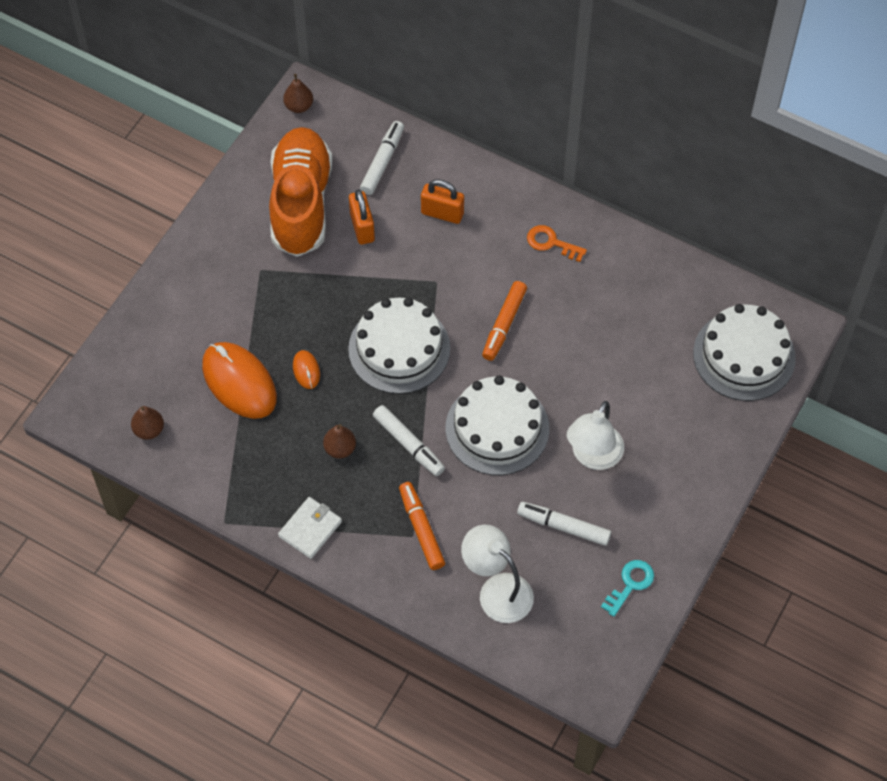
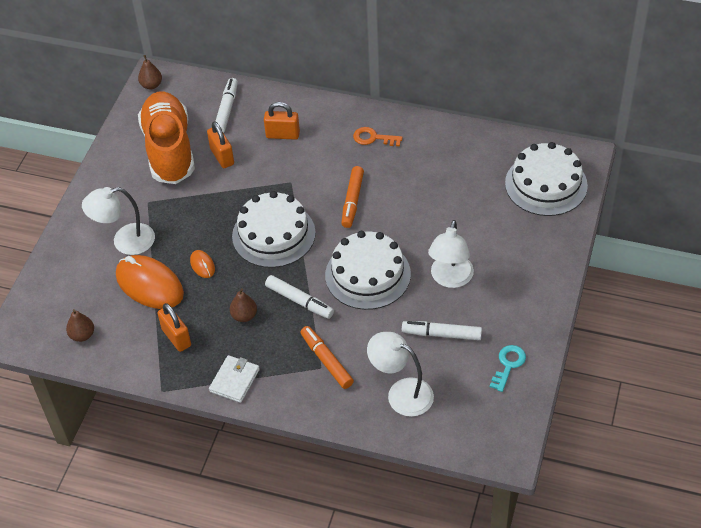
camera: 10 degrees left, 10 degrees down
none -> white lamp [82,187,155,255]
none -> orange padlock [157,303,191,352]

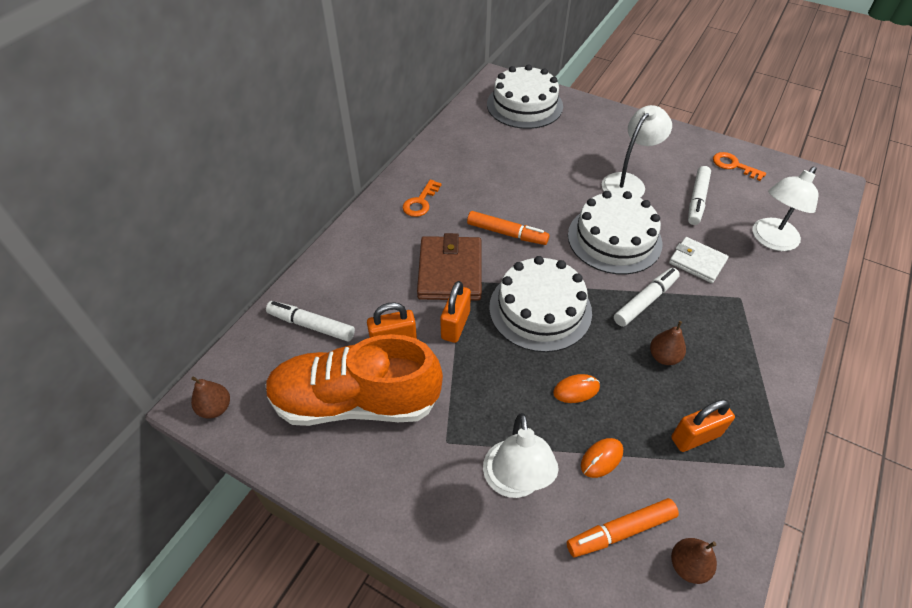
camera: 80 degrees left, 0 degrees up
orange mouse [116,255,184,309] -> orange mouse [581,438,623,478], size x0.45
white wallet [209,355,260,403] -> white wallet moved to [669,237,729,283]
orange padlock [264,102,300,140] -> orange padlock moved to [440,281,471,343]
orange marker [300,326,354,389] -> orange marker moved to [567,498,679,557]
white lamp [428,220,474,288] -> white lamp turned 75 degrees counterclockwise [602,105,672,198]
turquoise key [490,345,526,392] -> orange key [713,152,766,181]
none -> brown wallet [417,233,482,301]

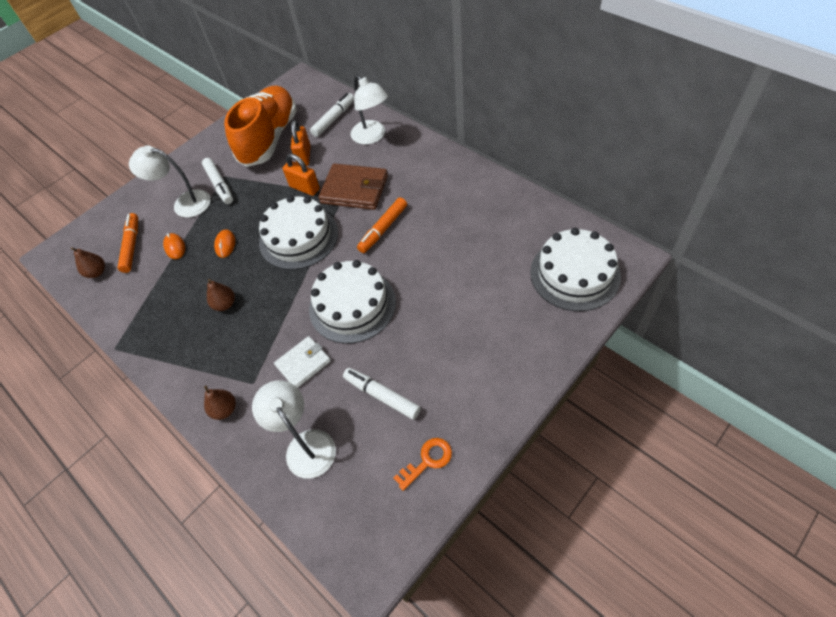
camera: 110 degrees right, 5 degrees up
brown pear [191,377,230,419] -> brown pear moved to [204,386,236,420]
orange key [403,179,442,217] -> none
white lamp [602,105,672,198] -> white lamp moved to [351,75,388,145]
white marker [614,268,680,327] -> white marker moved to [202,158,233,204]
orange padlock [671,399,735,452] -> none

